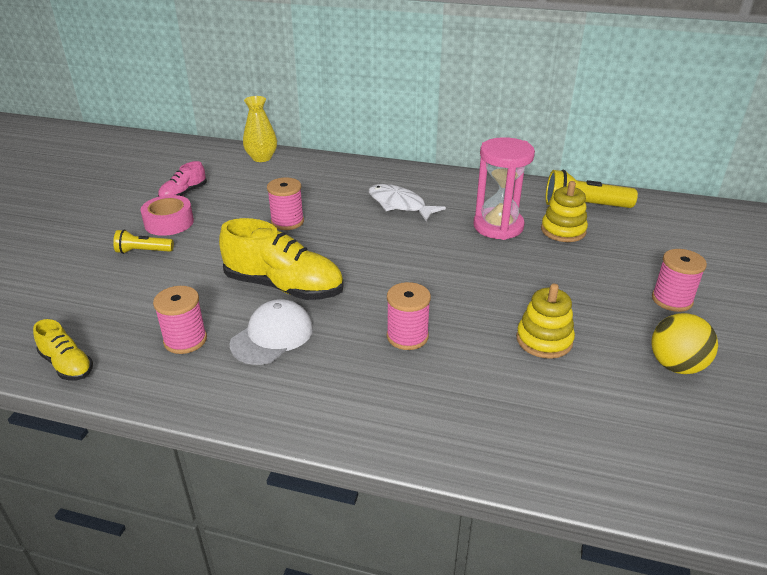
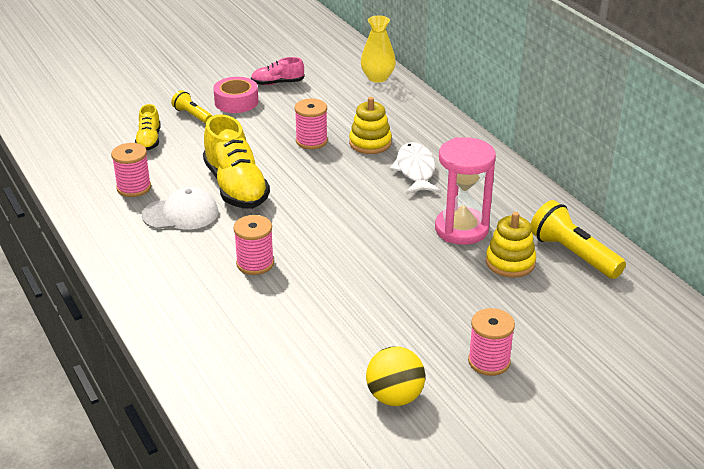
camera: 45 degrees right, 0 degrees up
yellow shoe [33,319,93,380] -> yellow shoe moved to [135,104,161,150]
yellow stacking toy [516,284,575,359] -> yellow stacking toy moved to [349,97,392,154]

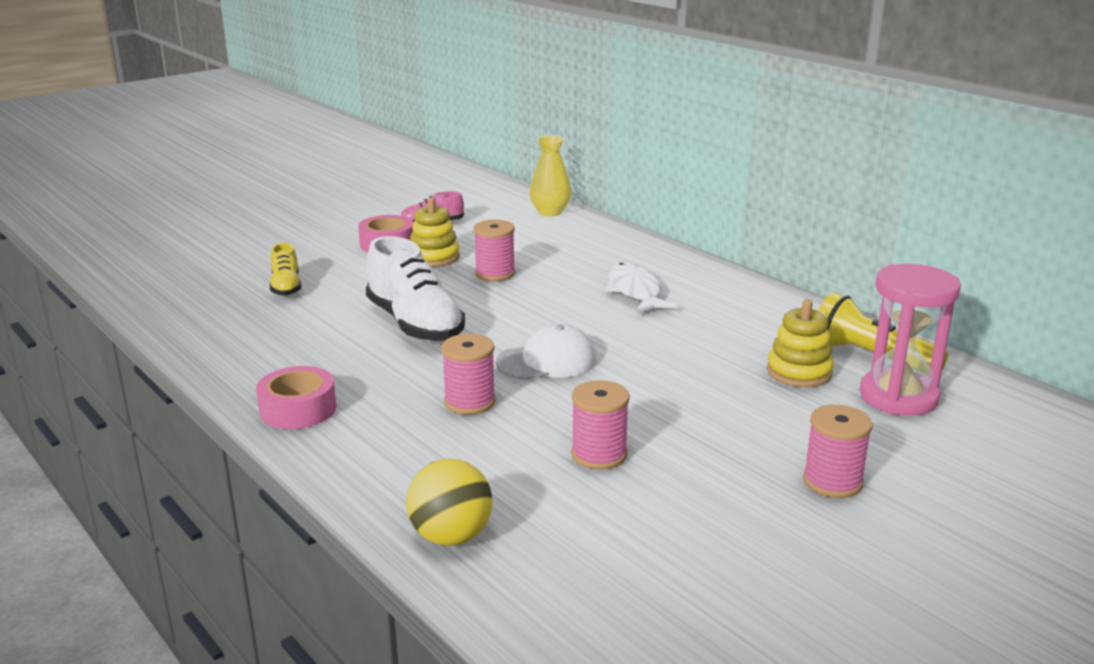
camera: 10 degrees left, 10 degrees down
pink spool [111,143,151,197] -> pink spool moved to [571,380,630,470]
white cap [142,187,218,230] -> white cap moved to [495,324,596,380]
yellow flashlight [171,90,212,124] -> none
yellow shoe [203,114,270,209] -> white shoe [366,236,465,342]
yellow stacking toy [349,97,392,154] -> yellow stacking toy moved to [410,197,460,267]
yellow ball [366,346,425,406] -> yellow ball moved to [406,459,492,546]
pink hourglass [435,137,496,245] -> pink hourglass moved to [860,264,961,416]
none -> pink tape [256,366,336,429]

